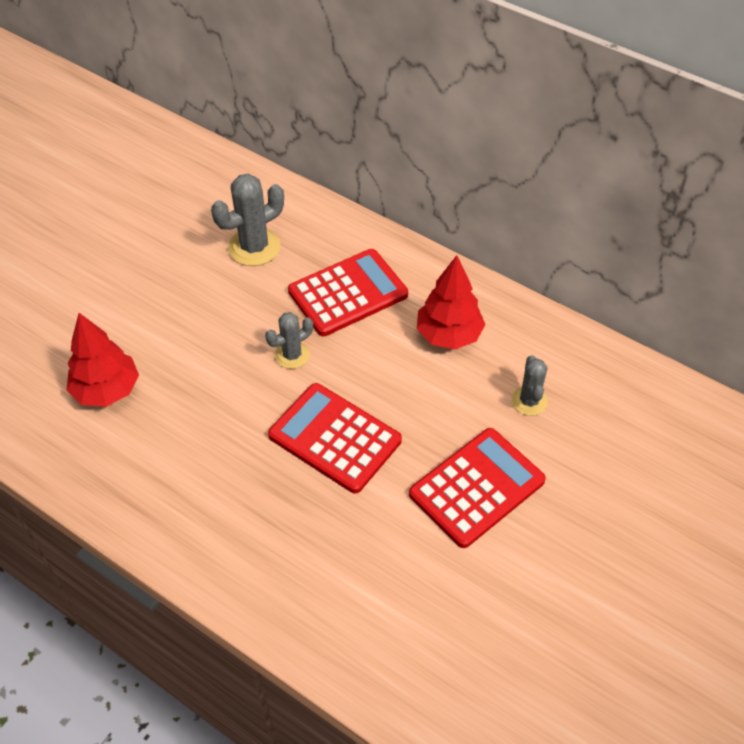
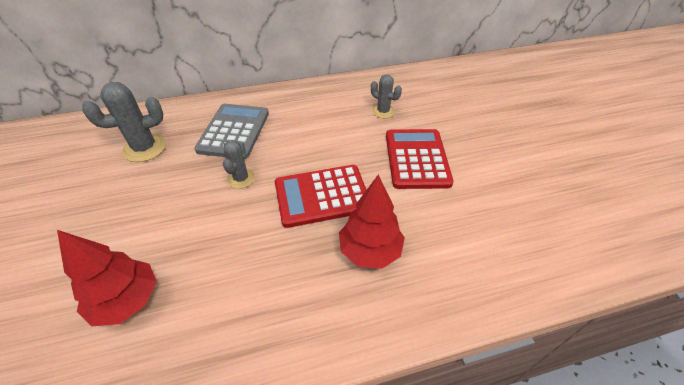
camera: 50 degrees left, 5 degrees down
grey cactus [211,174,284,266] -> grey cactus turned 60 degrees clockwise [82,82,166,162]
red calculator [288,249,408,336] -> grey calculator [195,104,269,159]
red tree [417,255,485,350] -> red tree moved to [339,174,405,269]

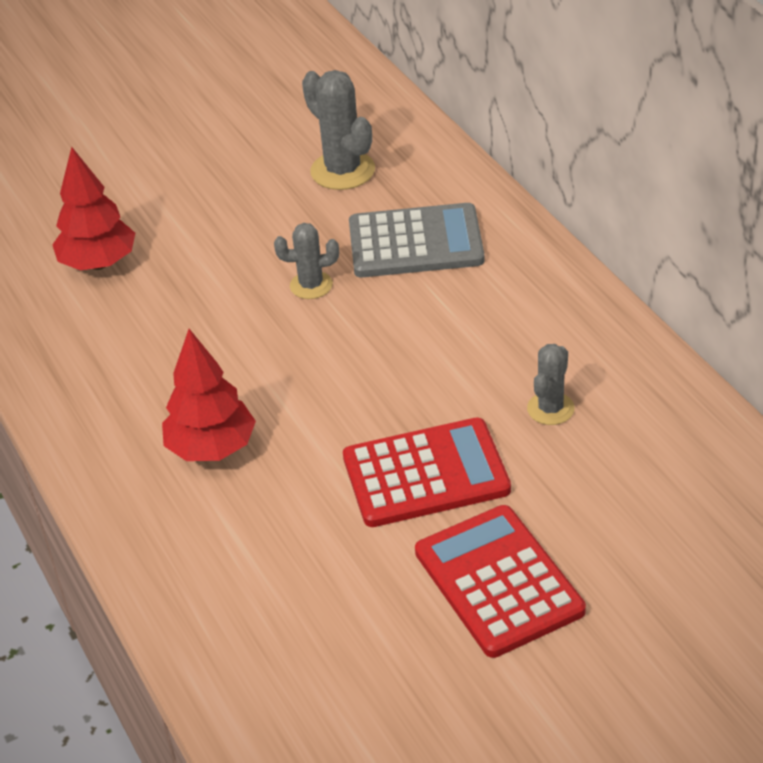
camera: 80 degrees right, 5 degrees down
red calculator [275,165,366,228] -> red calculator moved to [415,505,586,658]

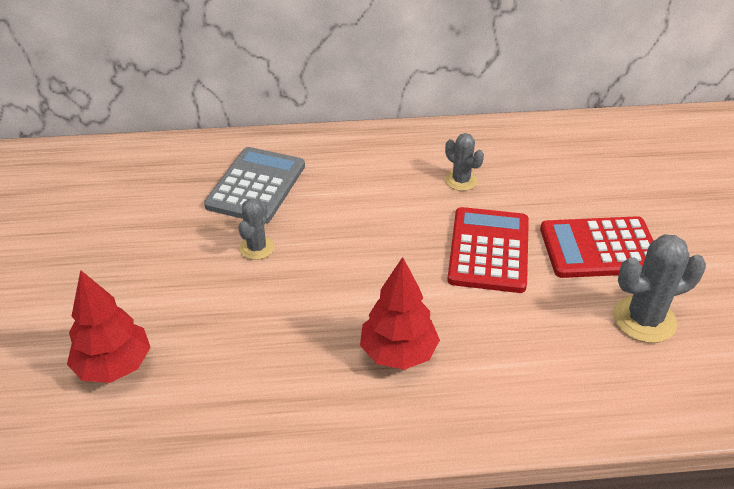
camera: 70 degrees left, 0 degrees up
grey cactus [302,70,375,190] -> grey cactus moved to [613,234,706,343]

